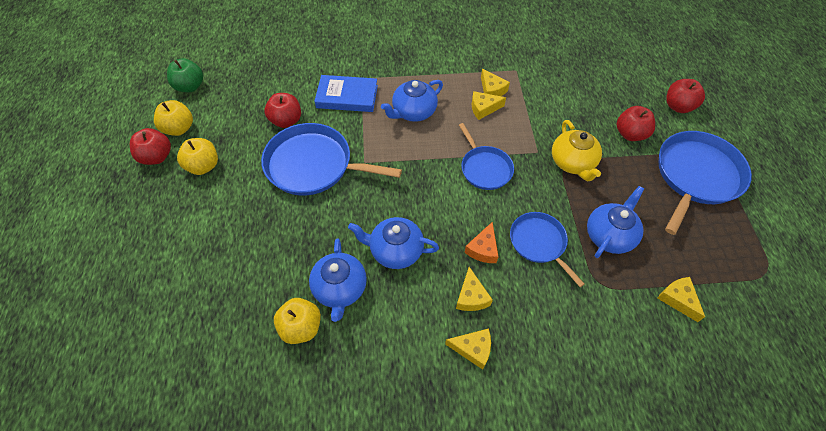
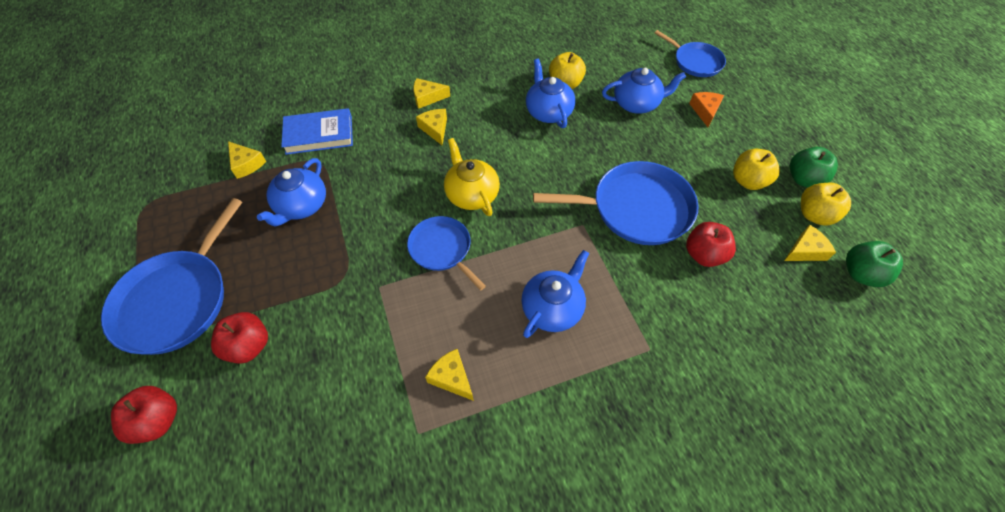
camera: 165 degrees right, 0 degrees up
red apple [130,128,171,165] -> green apple [790,147,838,187]
blue book [314,75,378,112] -> blue book moved to [281,108,353,155]
blue teapot [348,217,439,269] -> blue teapot moved to [602,68,686,114]
orange cheese [465,222,499,263] -> orange cheese moved to [689,92,724,127]
yellow cheese [472,91,506,120] -> yellow cheese moved to [784,225,836,261]
blue pan [510,212,585,287] -> blue pan moved to [655,30,726,77]
yellow teapot [552,120,602,181] -> yellow teapot moved to [444,138,500,216]

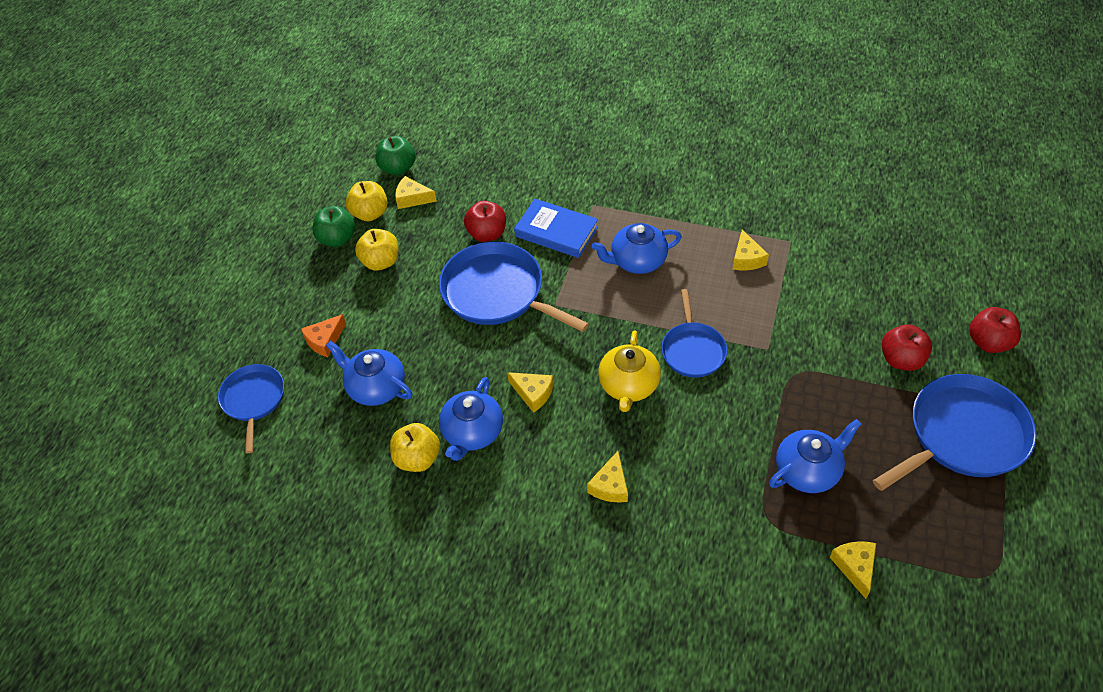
camera: 140 degrees left, 5 degrees down
blue book [281,108,353,155] -> blue book moved to [514,199,598,258]
yellow cheese [413,78,450,109] -> yellow cheese moved to [507,372,554,413]

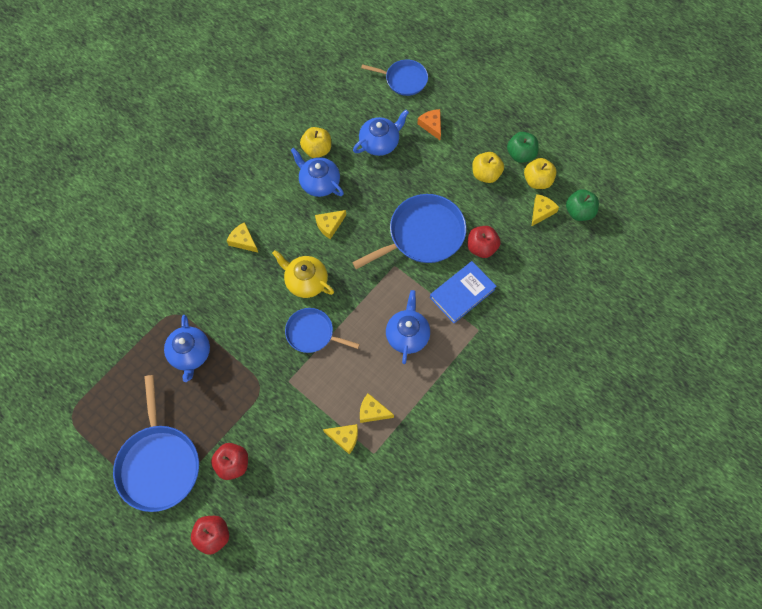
camera: 110 degrees right, 15 degrees up
yellow cheese [830,541,876,599] -> yellow cheese moved to [323,424,358,454]

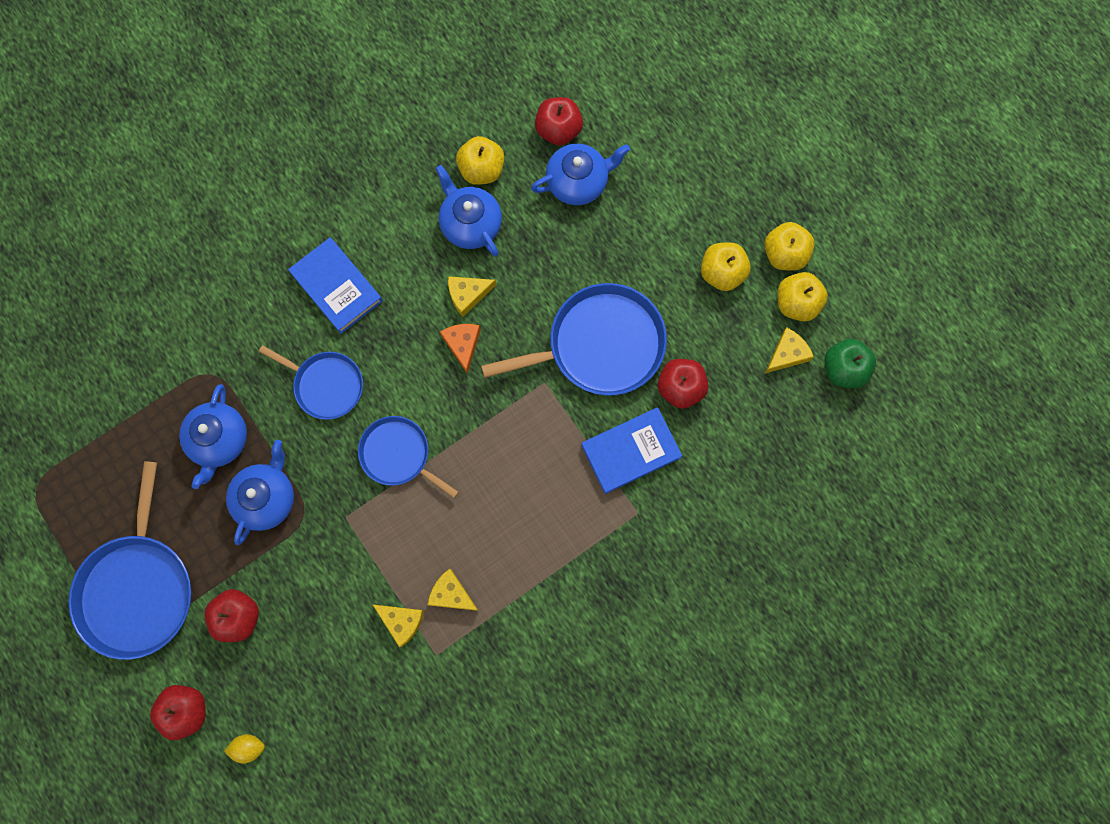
camera: 15 degrees right, 10 degrees up
yellow cheese [227,222,258,252] -> blue book [288,237,383,334]
yellow teapot [272,250,334,298] -> none
blue pan [361,59,428,96] -> blue pan moved to [259,345,363,420]
blue teapot [386,290,430,364] -> blue teapot moved to [226,440,294,545]
orange cheese [417,109,441,140] -> orange cheese moved to [440,324,481,374]
green apple [507,132,539,163] -> yellow apple [764,222,815,271]
none -> yellow lemon [224,734,265,764]
none -> red apple [535,97,583,145]

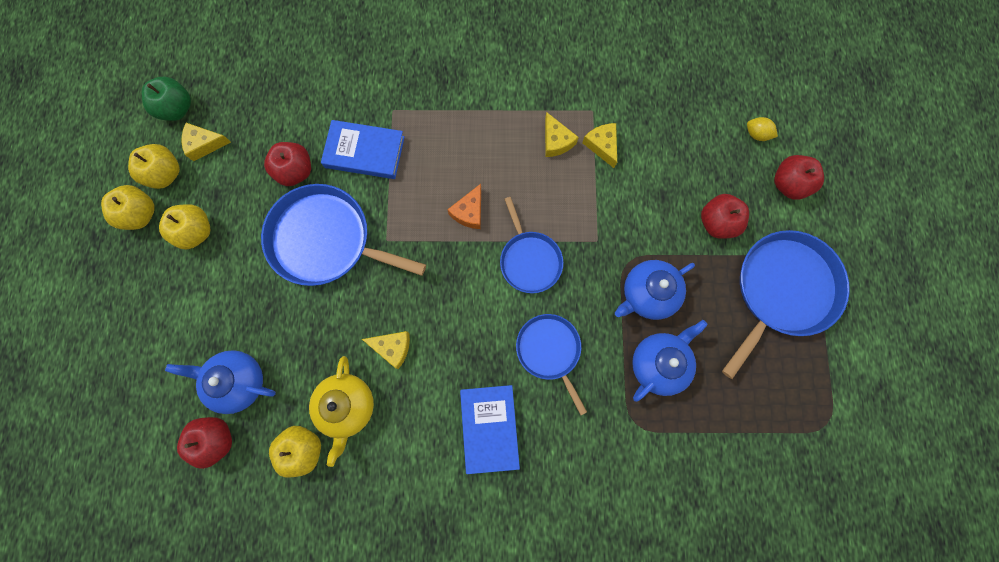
camera: 145 degrees left, 0 degrees up
blue teapot [436,165,502,257] -> yellow teapot [309,356,374,467]
orange cheese [440,324,481,374] -> orange cheese moved to [447,184,481,229]

